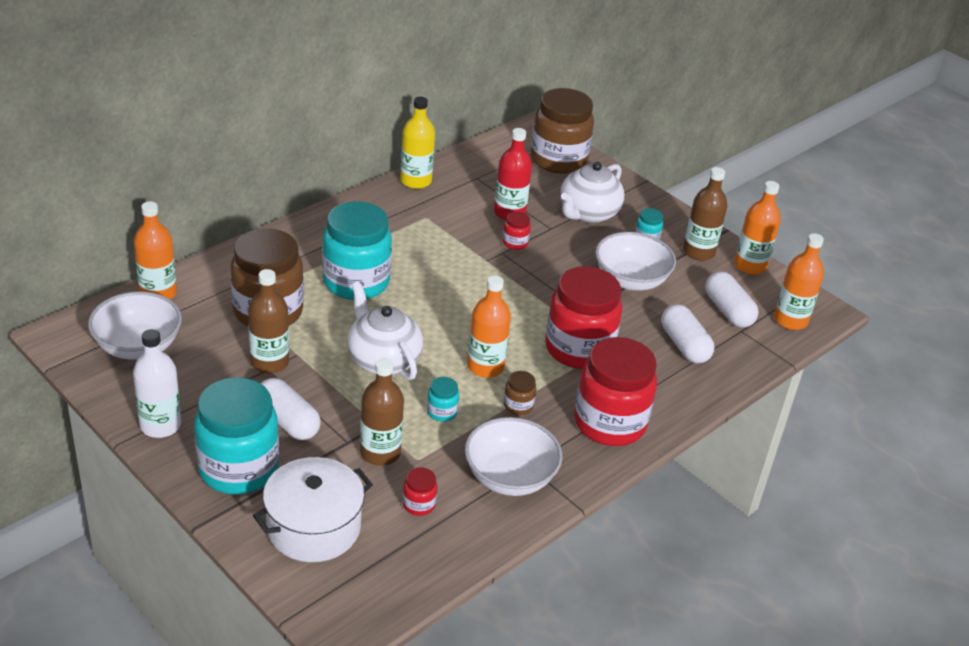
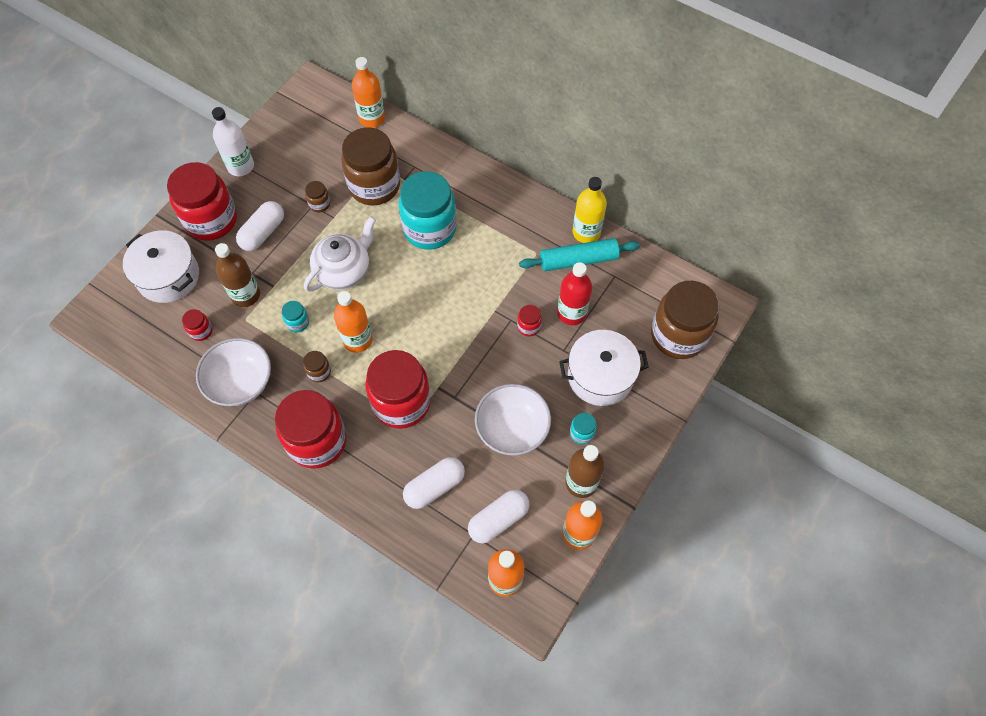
camera: 80 degrees right, 25 degrees up
white bowl [88,292,182,359] -> none
turquoise jar [194,377,279,495] -> red jar [167,162,237,241]
brown bottle [248,269,289,374] -> brown jar [305,181,330,212]
white teapot [560,162,624,223] -> white pot [559,330,648,406]
none -> turquoise rolling pin [519,238,640,271]

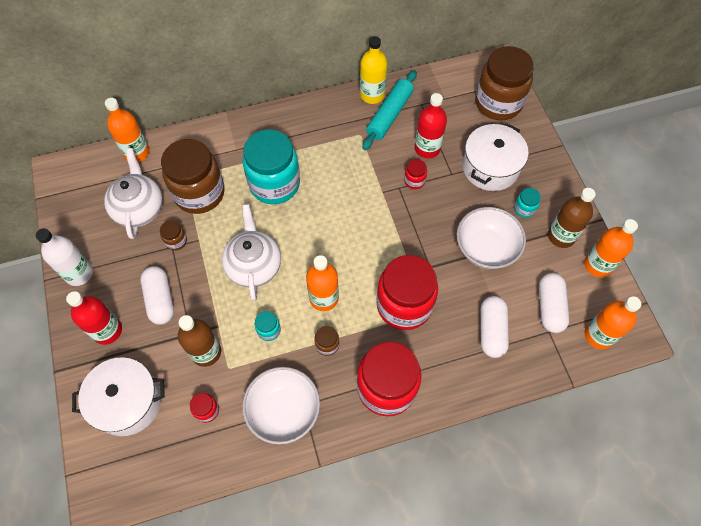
camera: 50 degrees left, 0 degrees up
red jar [167,162,237,241] -> red bottle [66,291,122,345]
none -> white teapot [104,148,163,239]

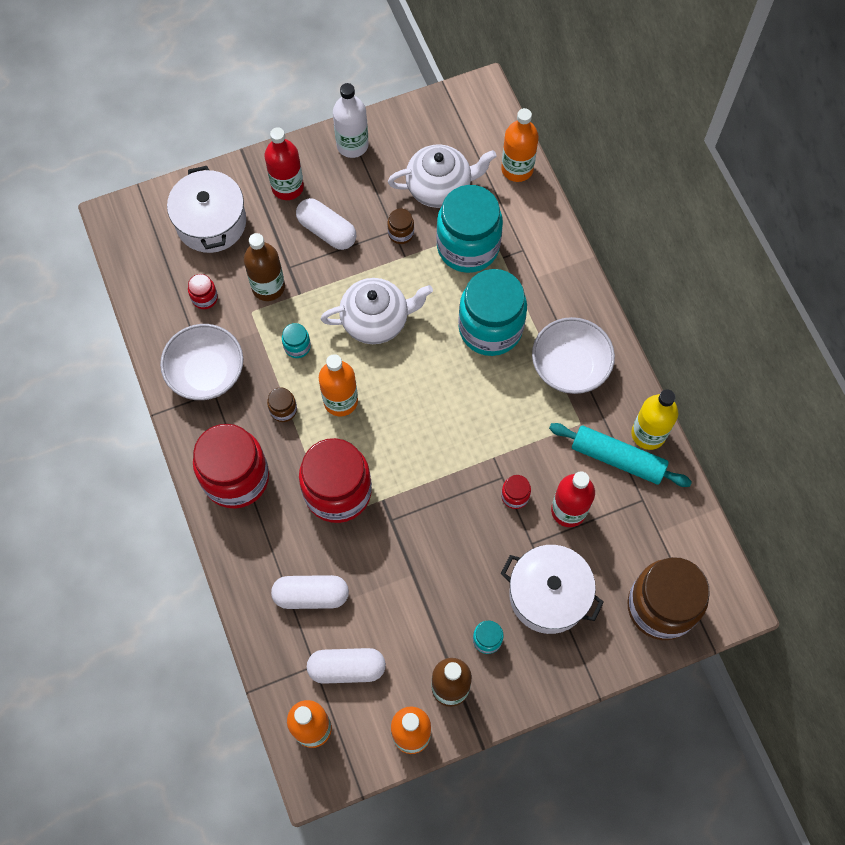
camera: 85 degrees right, 5 degrees up
white capsule [140,266,174,325] -> white capsule turned 60 degrees clockwise [296,198,356,250]
brown jar [161,139,225,214] -> turquoise jar [436,185,503,273]
white bowl [457,207,526,269] -> white bowl moved to [532,317,615,394]

